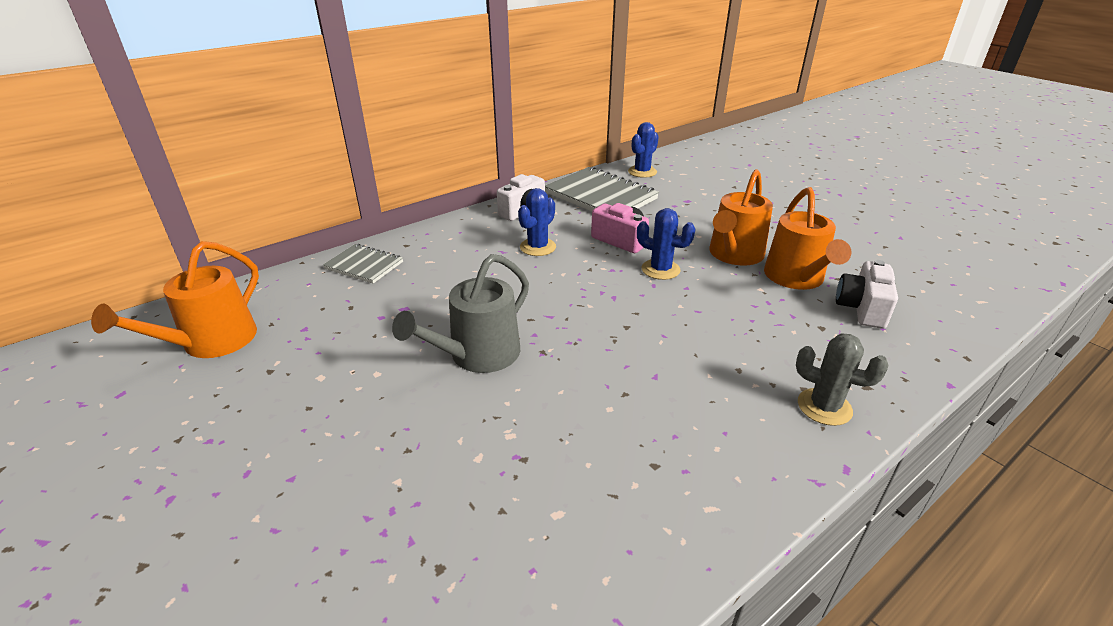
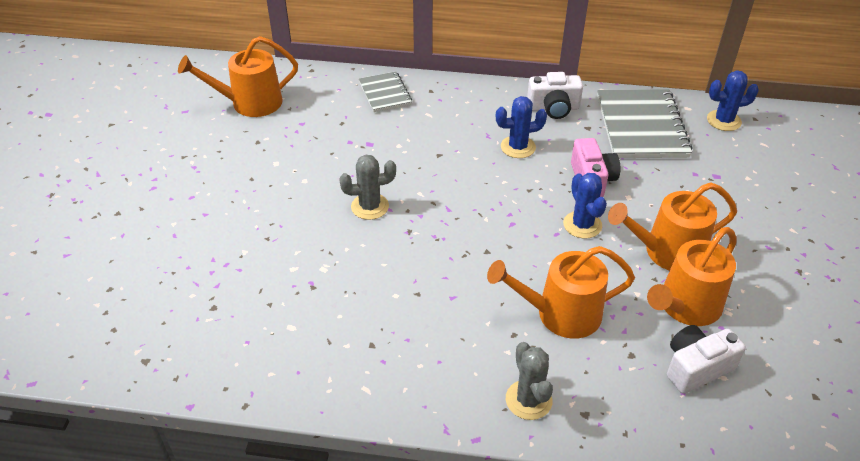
camera: 45 degrees right, 10 degrees up
grey watering can [392,254,529,373] -> grey cactus [339,155,396,220]
none -> orange watering can [487,246,635,339]

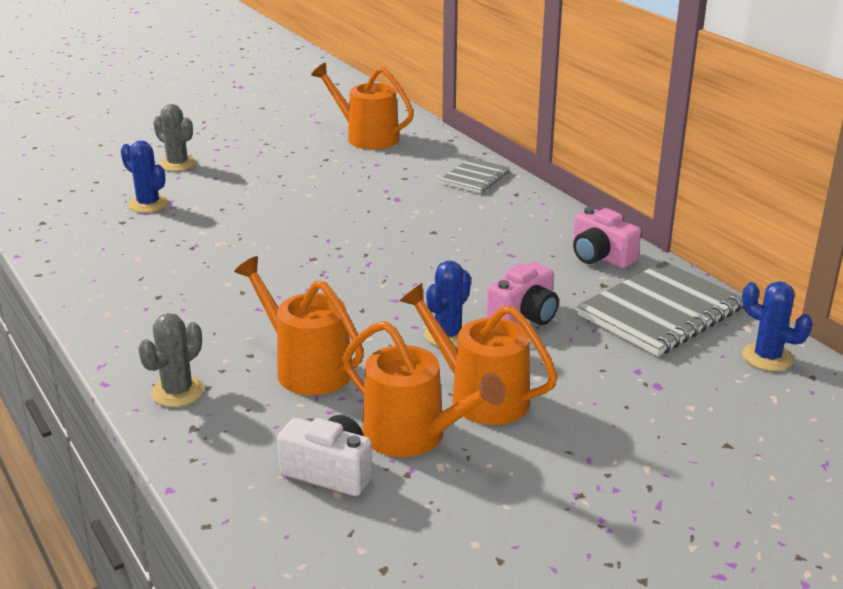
camera: 50 degrees right, 15 degrees down
grey cactus [339,155,396,220] -> grey cactus moved to [153,104,196,171]
blue cactus [496,96,547,158] -> blue cactus moved to [121,140,168,213]
white camera [527,72,583,119] -> pink camera [573,207,641,268]
orange watering can [647,227,737,326] -> orange watering can turned 150 degrees counterclockwise [342,321,506,457]

